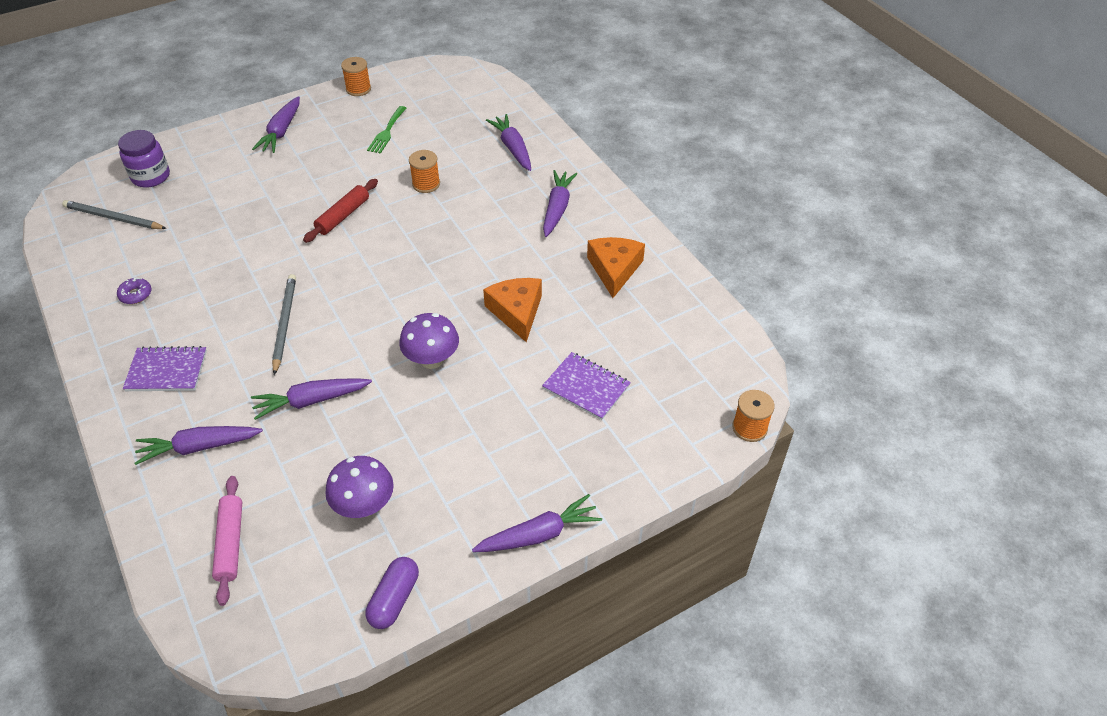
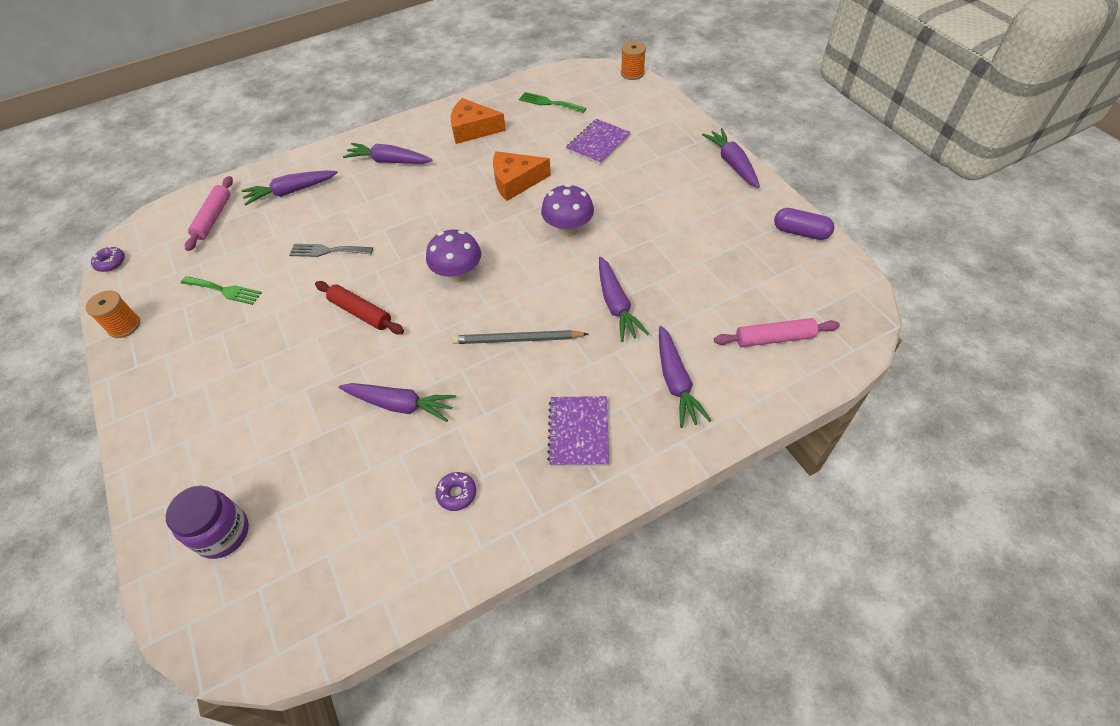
camera: 85 degrees left, 5 degrees up
grey pencil [62,200,167,229] -> none
purple carrot [252,96,300,153] -> purple carrot moved to [339,383,456,422]
purple mushroom [325,456,394,518] -> purple mushroom moved to [426,229,481,283]
orange spool [409,150,440,193] -> grey fork [289,244,373,257]
none -> purple donut [91,247,125,272]
none -> pink rolling pin [185,176,233,251]
none -> green fork [519,92,586,113]

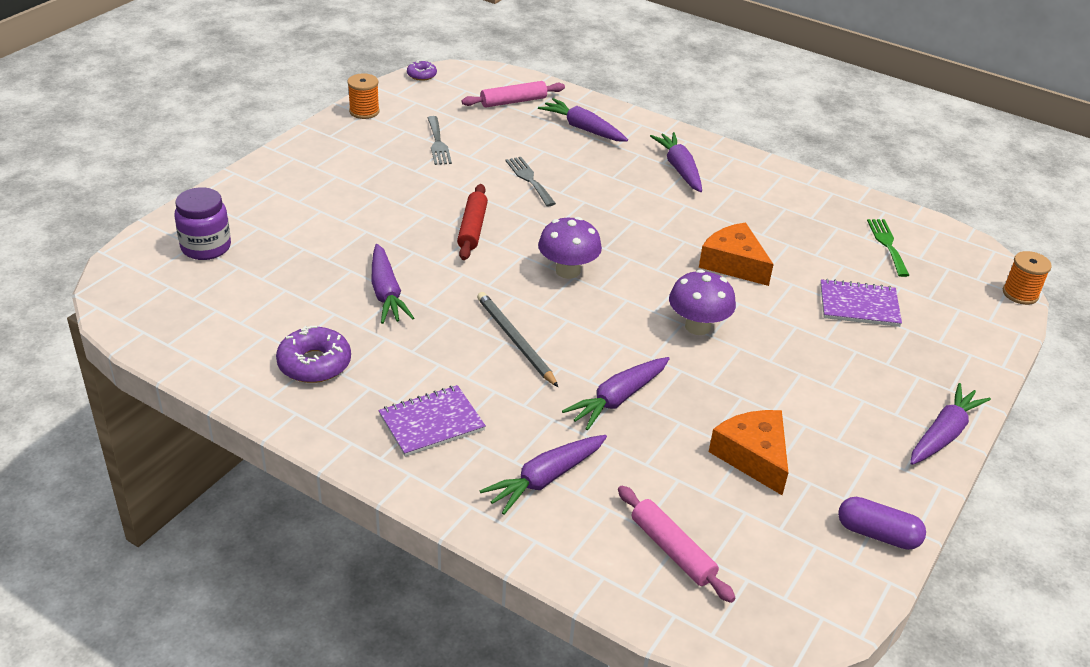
camera: 55 degrees right, 15 degrees down
green fork [181,276,262,305] -> grey fork [428,116,452,165]
purple donut [435,472,476,511] -> purple donut [276,326,351,383], size x1.75
orange cheese [451,98,506,144] -> orange cheese moved to [709,410,788,495]
purple capsule [774,208,834,240] -> purple capsule turned 60 degrees counterclockwise [838,497,926,550]

